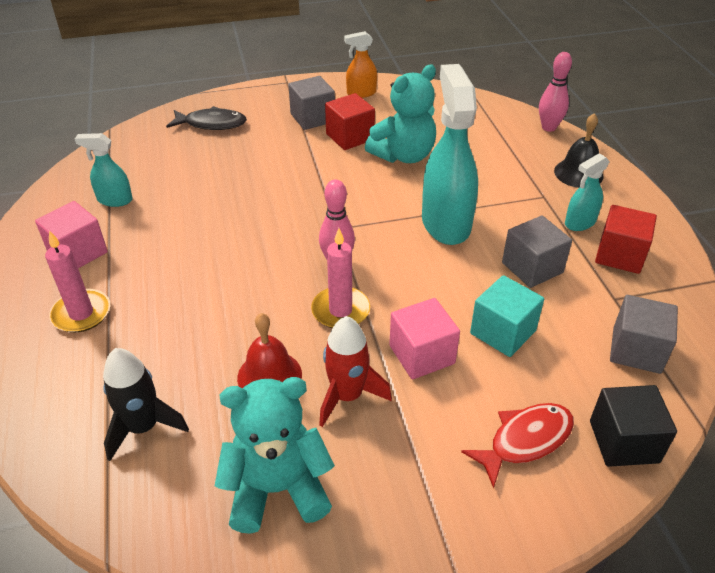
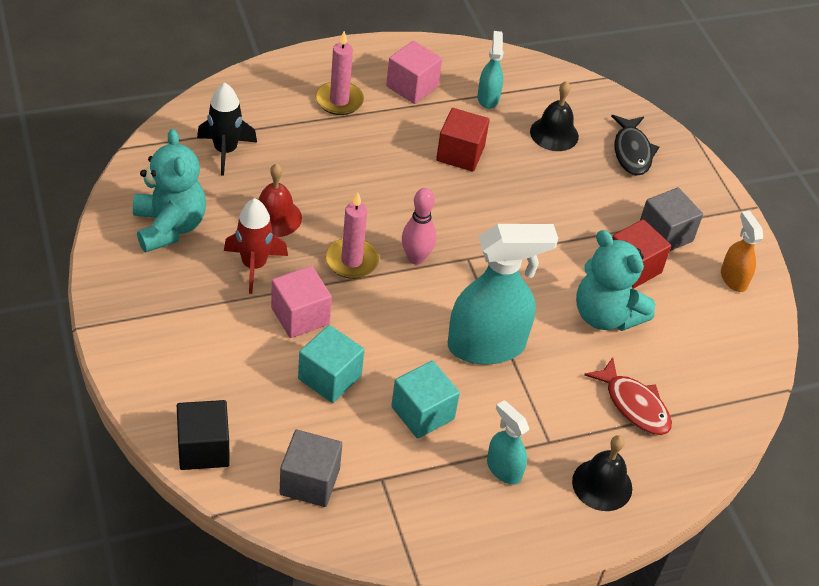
camera: 80 degrees right, 5 degrees up
red fish [461,403,574,488] -> red fish moved to [584,357,672,435]
grey cube [502,216,572,288] -> turquoise cube [391,361,460,438]
pink bowling pin [539,52,572,132] -> none
red cube [595,205,657,274] -> red cube moved to [436,108,490,171]
none -> black bell [530,81,579,151]

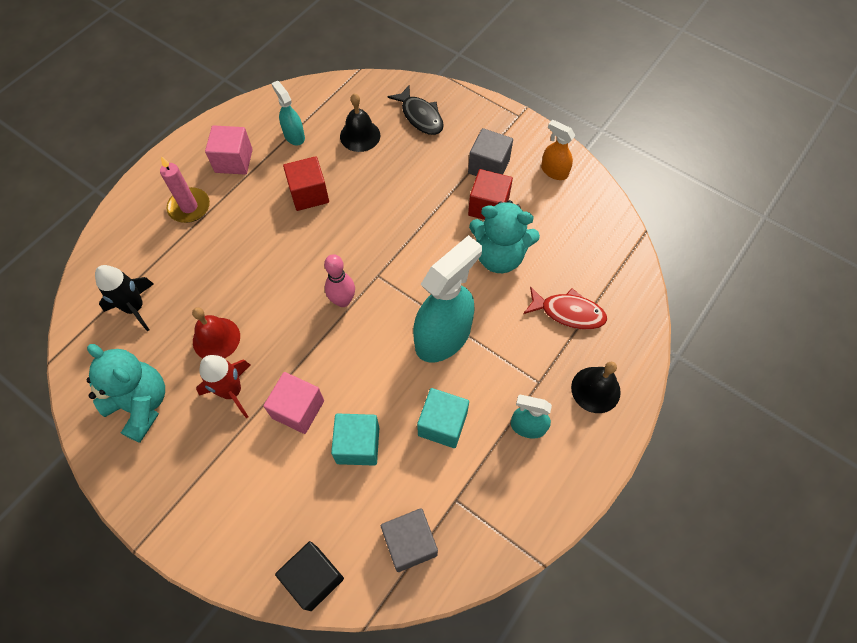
camera: 30 degrees left, 15 degrees up
pink candle [325,192,379,279] -> none

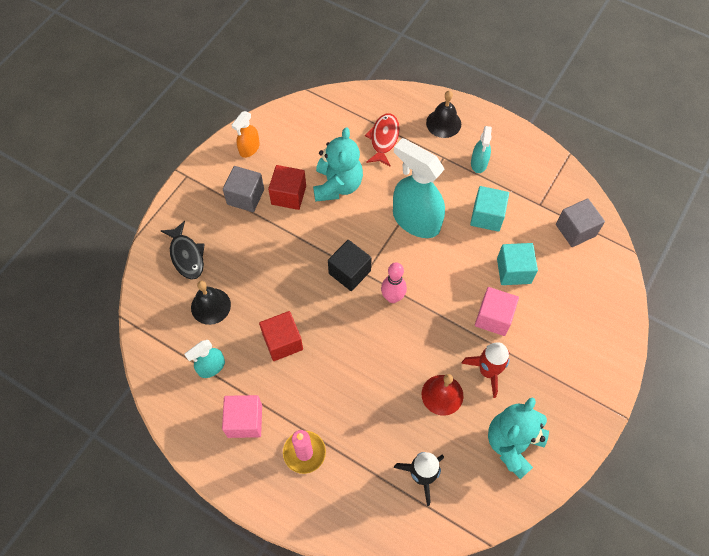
camera: 95 degrees left, 0 degrees up
black cube [275,541,344,611] -> black cube moved to [328,240,372,291]
black fish [388,85,444,135] -> black fish turned 105 degrees clockwise [161,221,205,280]

